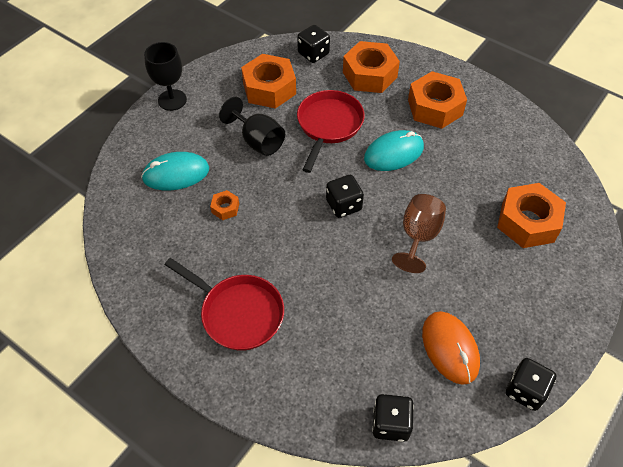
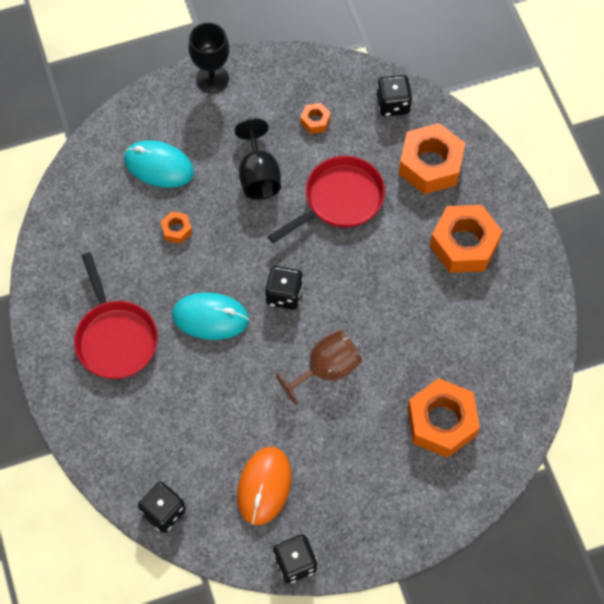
camera: 35 degrees right, 10 degrees up
orange nut [241,54,296,109] -> orange nut [300,103,331,134], size x0.46
turquoise mouse [364,130,424,171] -> turquoise mouse moved to [172,293,249,340]

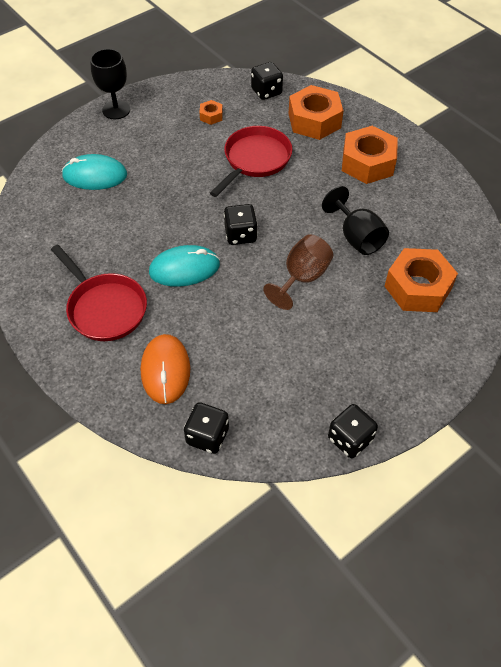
camera: 20 degrees left, 10 degrees down
orange nut [161,211,192,244] -> none
black goblet [235,118,281,200] -> black goblet moved to [322,186,389,255]
orange mouse [237,447,292,525] -> orange mouse moved to [141,334,190,404]

